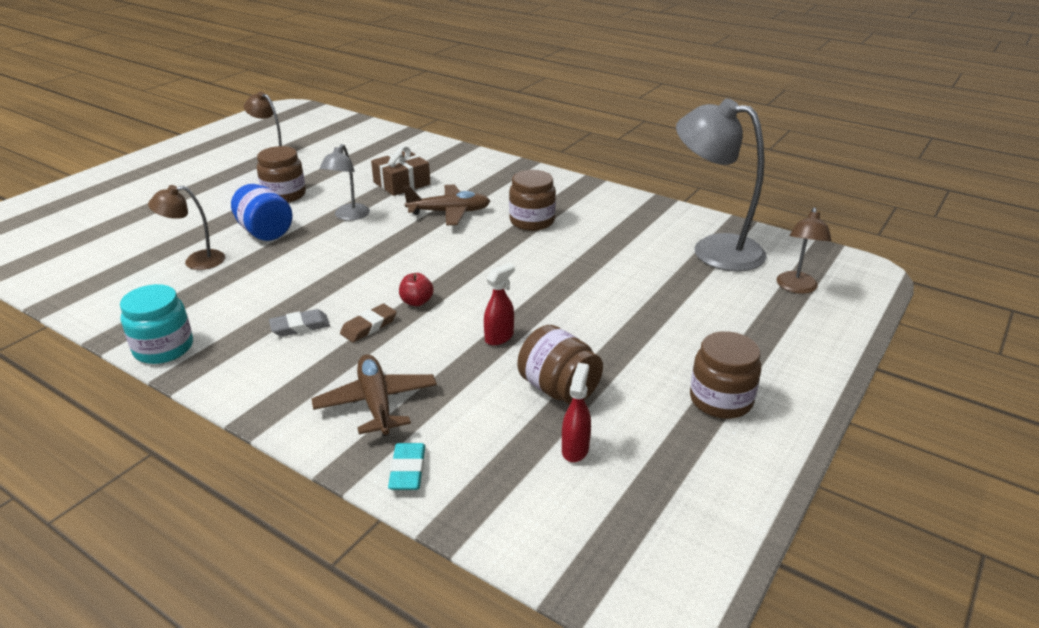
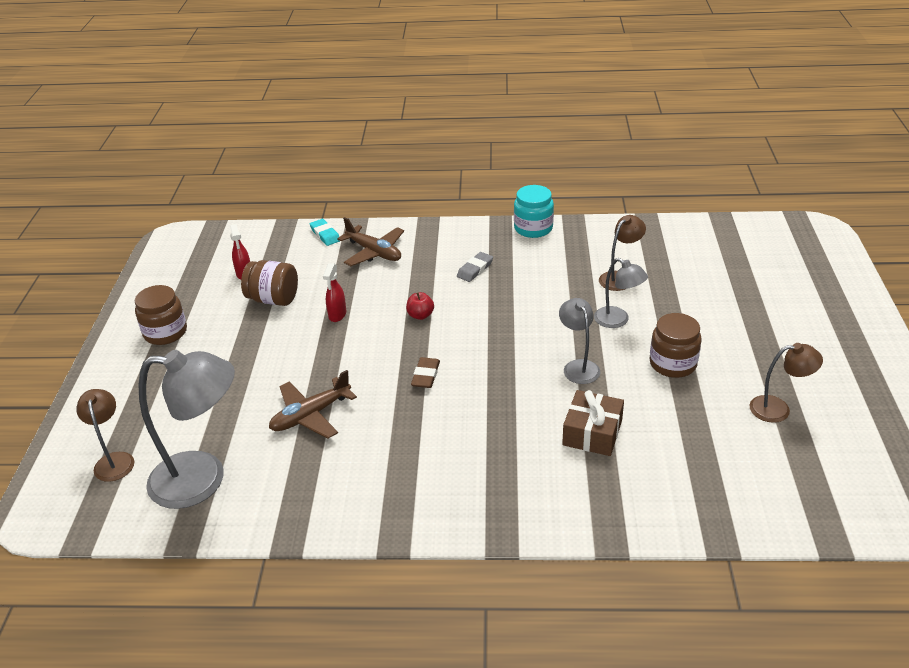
camera: 150 degrees right, 5 degrees up
blue jar [231,184,293,241] -> grey lamp [594,258,648,328]
brown eraser [340,304,397,342] -> brown eraser moved to [411,357,440,388]
brown plane [403,185,490,226] -> brown plane moved to [269,370,357,439]
brown jar [509,170,556,231] -> none

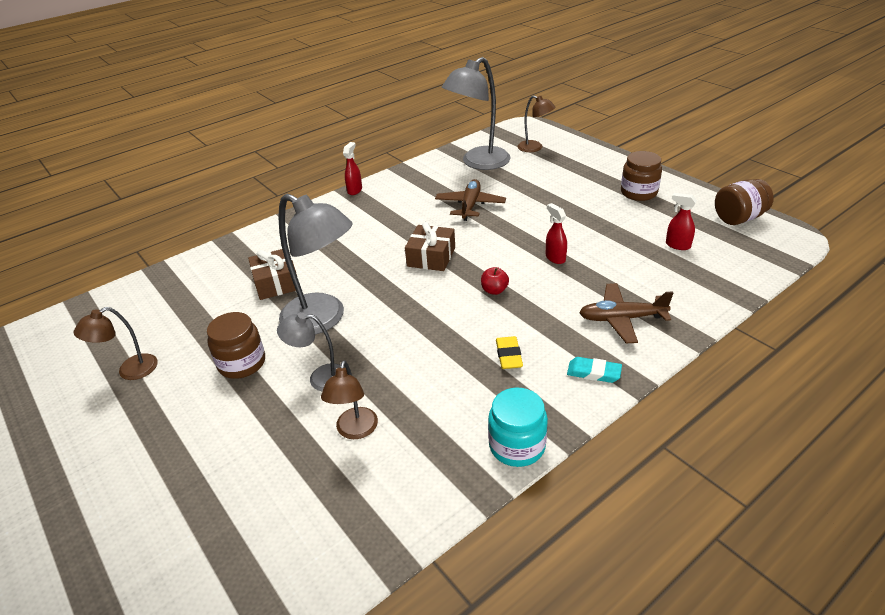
camera: 140 degrees right, 0 degrees up
brown jar [241,260,298,306] -> brown jar moved to [715,179,774,225]
turquoise eraser [310,219,340,246] -> turquoise eraser moved to [567,357,622,383]
brown eraser [411,357,440,388] -> brown gift [405,222,455,271]
grey eraser [457,252,493,282] -> yellow eraser [496,336,523,369]
grey lamp [559,298,600,384] -> grey lamp [278,194,353,335], size x1.87
none -> red spray bottle [343,142,362,195]

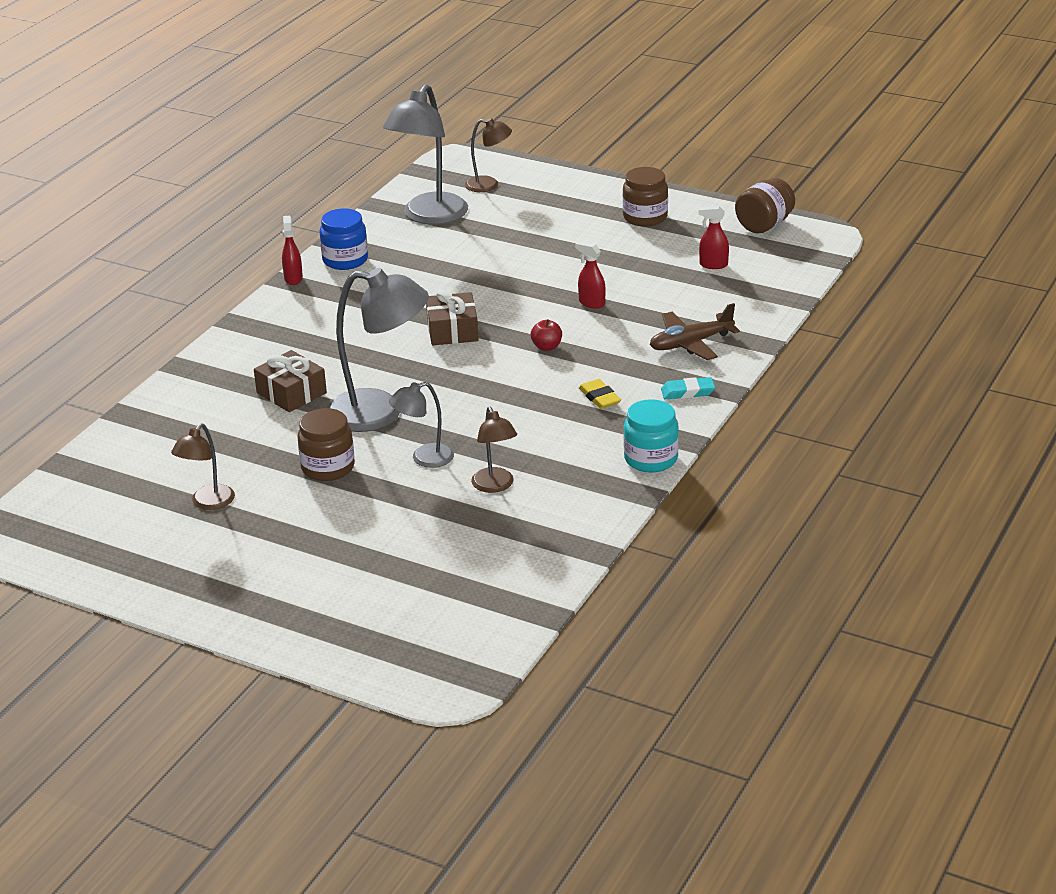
camera: 25 degrees left, 5 degrees down
brown plane [435,179,506,221] -> none
none -> blue jar [320,209,368,270]

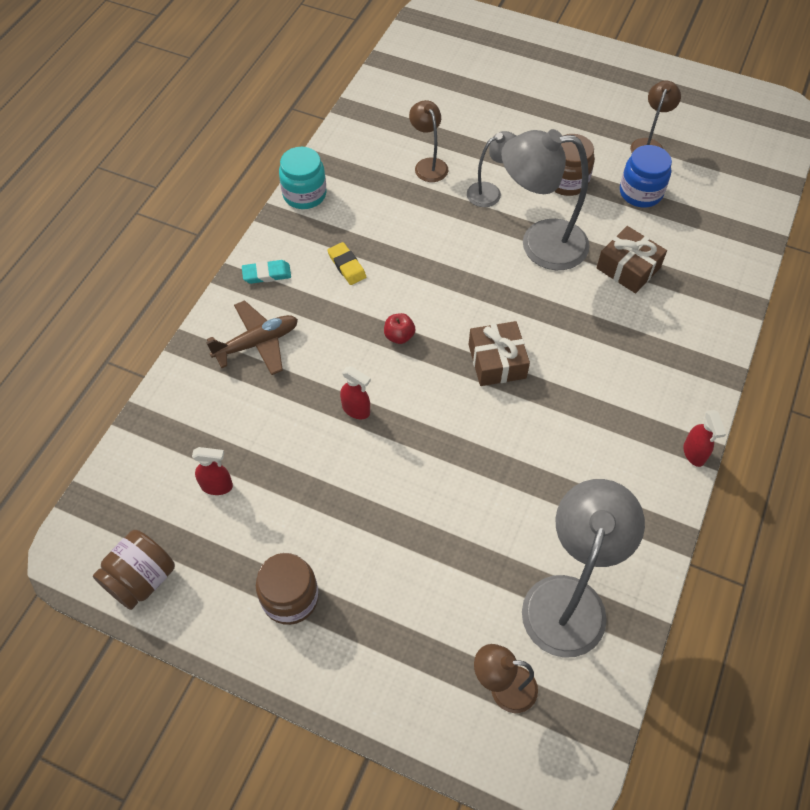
camera: 175 degrees right, 25 degrees up
blue jar [320,209,368,270] -> blue jar moved to [620,145,672,208]

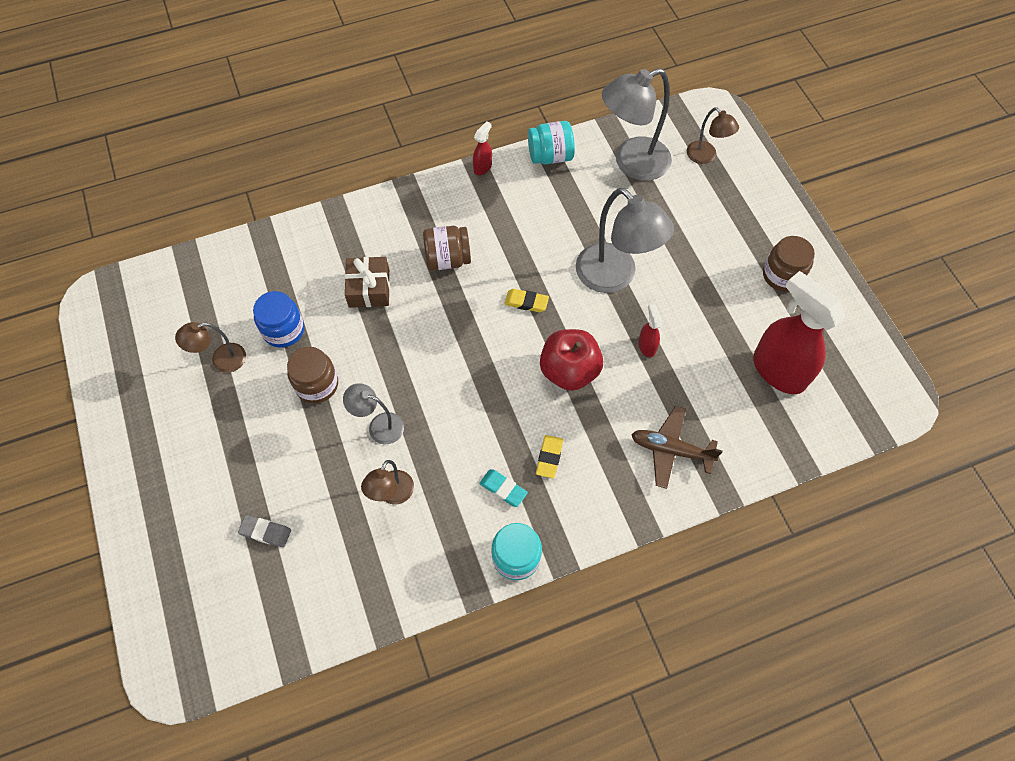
camera: 135 degrees left, 5 degrees up
brown jar [93,530,175,610] -> brown jar moved to [423,226,471,271]
red spray bottle [192,447,233,495] -> red spray bottle [753,271,846,394], size x2.32
turquoise eraser [242,260,291,284] -> turquoise eraser moved to [479,469,528,507]
red apple [384,313,415,344] -> red apple [540,329,603,391], size x2.19
brown gift [469,321,530,386] -> yellow eraser [504,289,549,312]
grey lamp [501,129,590,270] -> grey lamp moved to [576,188,674,293]
none -> grey eraser [238,515,291,547]
none -> turquoise jar [528,121,575,164]

